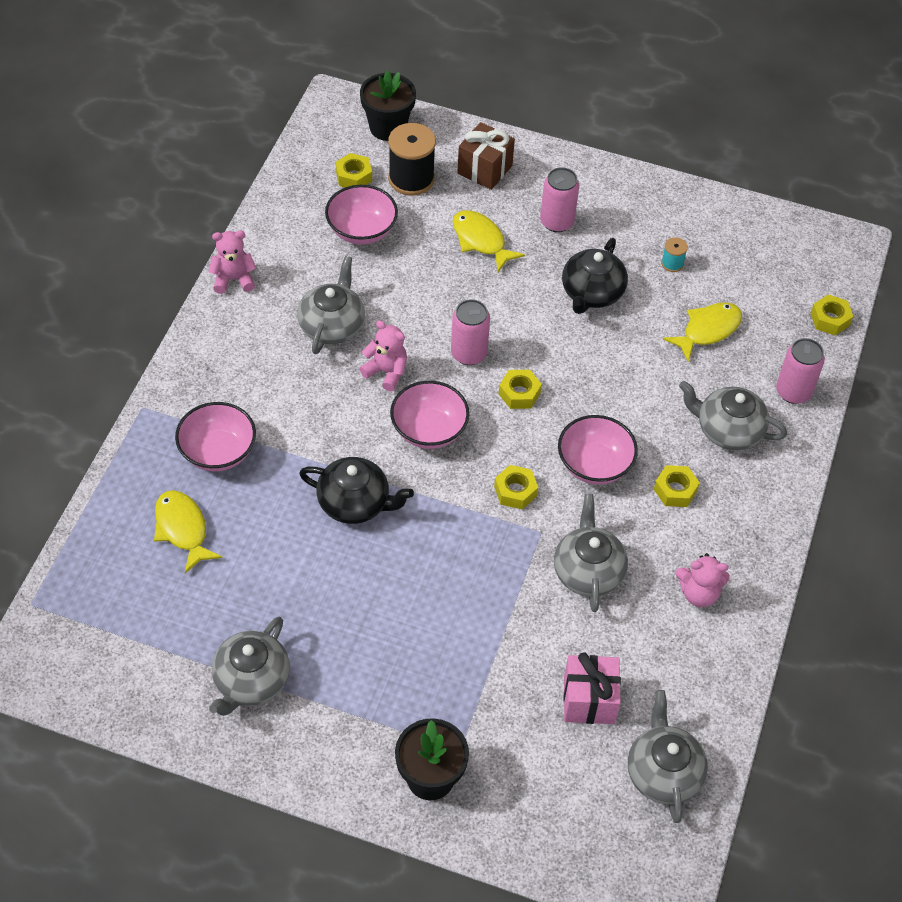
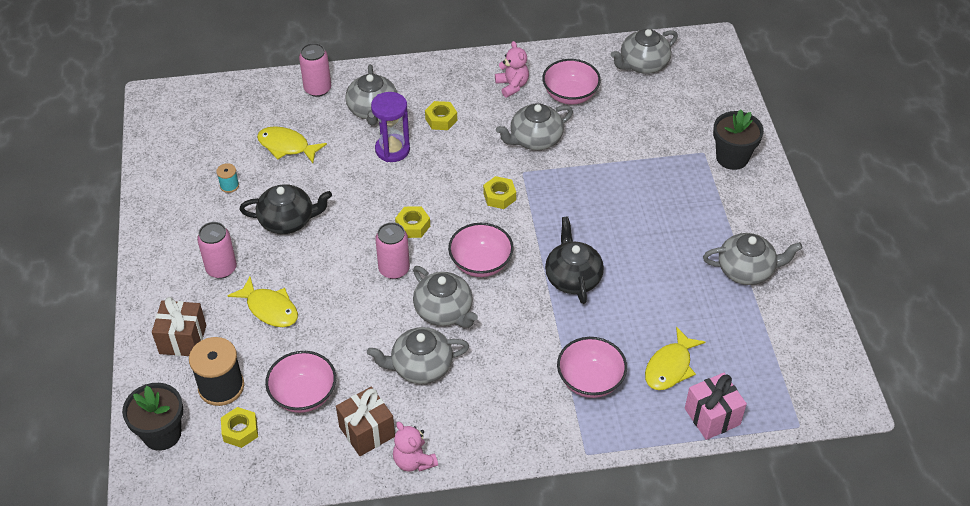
camera: 115 degrees left, 5 degrees down
pink teddy bear [360,320,407,391] -> grey teapot [413,266,478,328]
yellow fish [453,210,525,272] -> yellow fish turned 75 degrees counterclockwise [228,277,298,327]
pink bowl [558,415,638,484] -> pink bowl moved to [542,59,601,104]
pink gift [563,652,621,724] -> pink gift moved to [685,373,747,440]
yellow nut [811,295,853,336] -> none
none -> brown gift [336,387,395,456]
none -> purple hourglass [371,92,410,162]

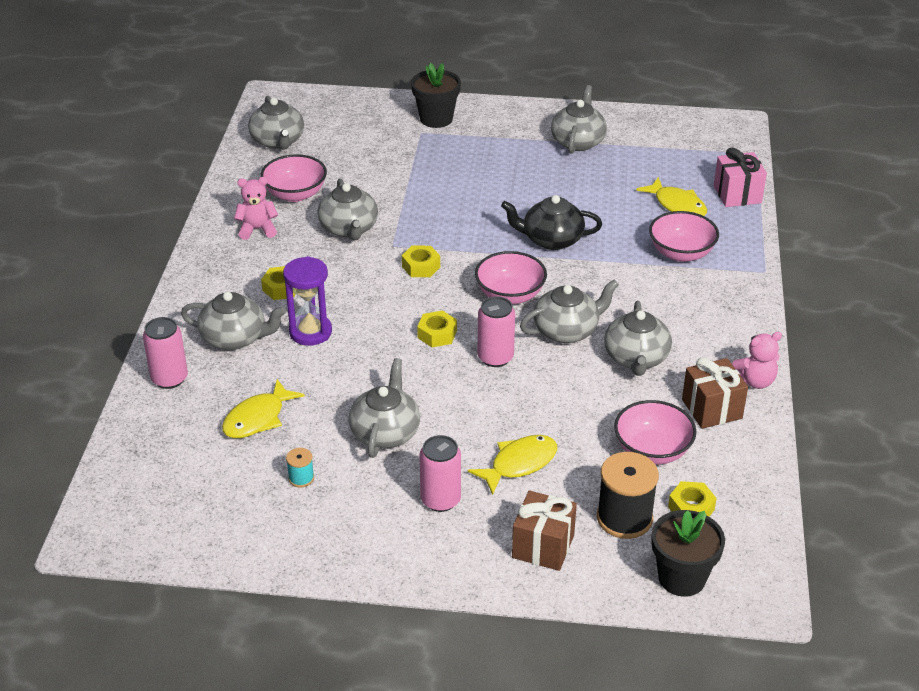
camera: 75 degrees left, 10 degrees down
black teapot [239,184,332,234] -> grey teapot [349,358,420,458]

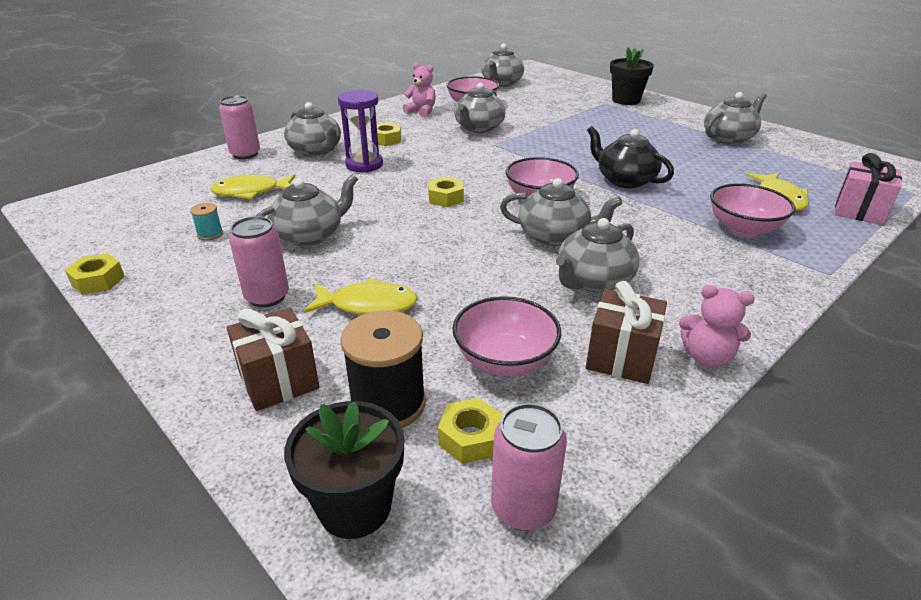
camera: 40 degrees right, 5 degrees down
yellow nut [402,245,440,277] -> yellow nut moved to [65,253,125,295]
pink can [477,296,515,367] -> pink can moved to [491,403,567,531]

